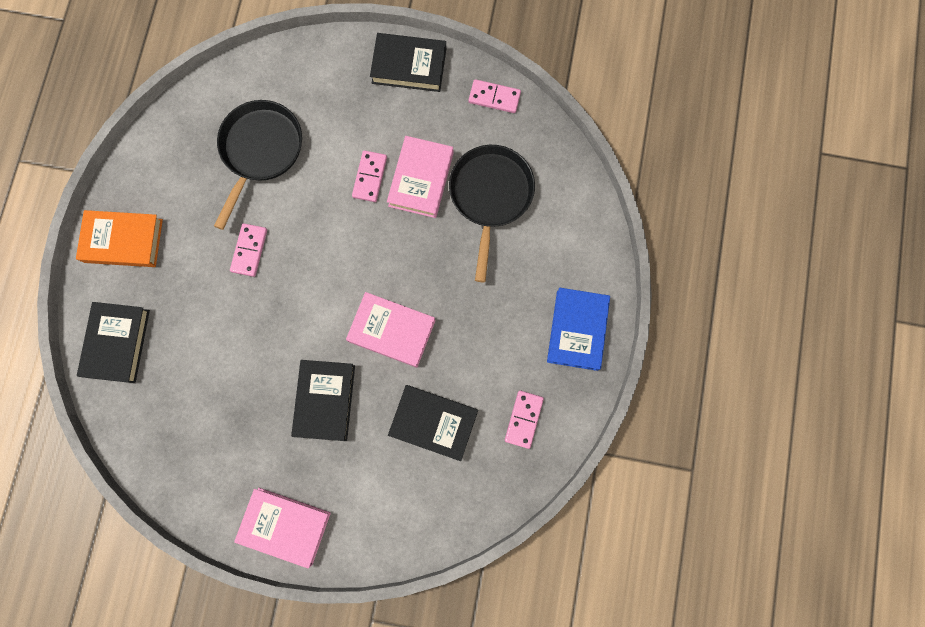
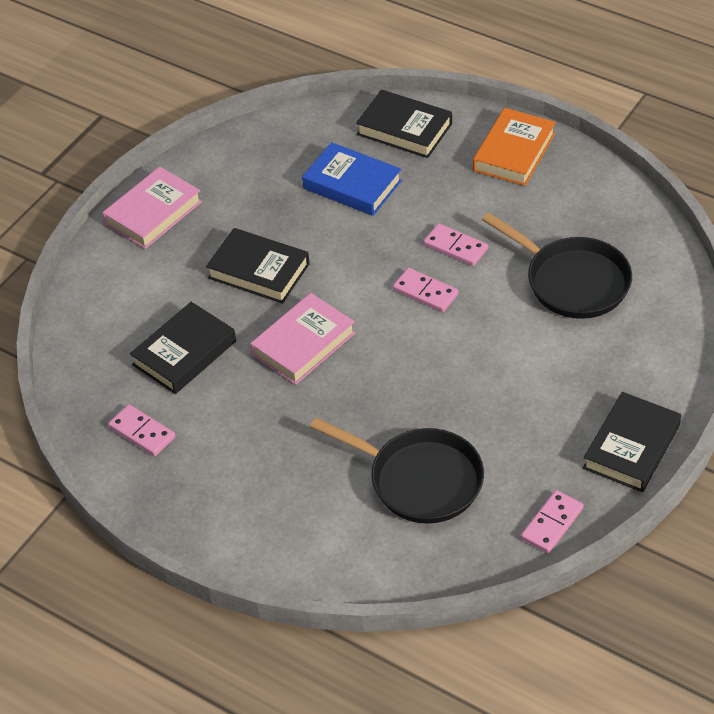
camera: 115 degrees right, 30 degrees down
pink domino [352,150,387,202] -> pink domino moved to [393,268,459,312]
pink book [387,136,454,218] -> none
blue book [547,288,610,371] -> blue book moved to [302,142,402,216]

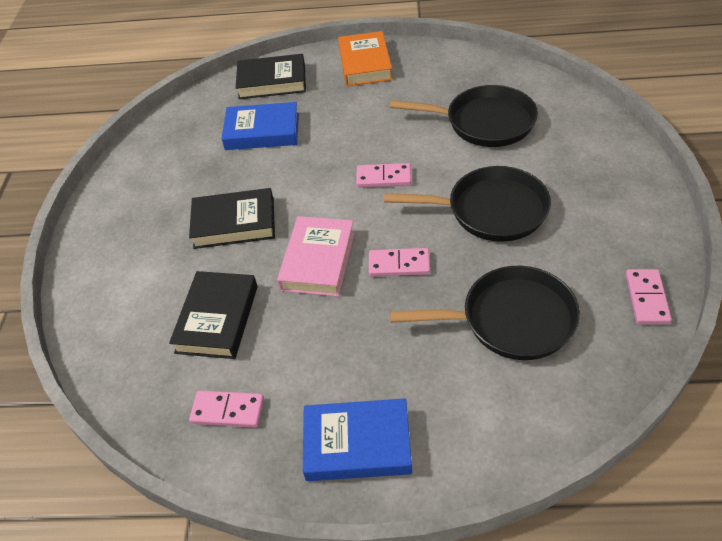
camera: 30 degrees left, 0 degrees up
pink book [102,167,202,249] -> none
pink domino [423,223,488,266] -> pink domino moved to [369,248,430,276]
black book [583,392,681,492] -> none
none -> blue book [303,398,412,481]
none -> black pan [384,166,551,242]

